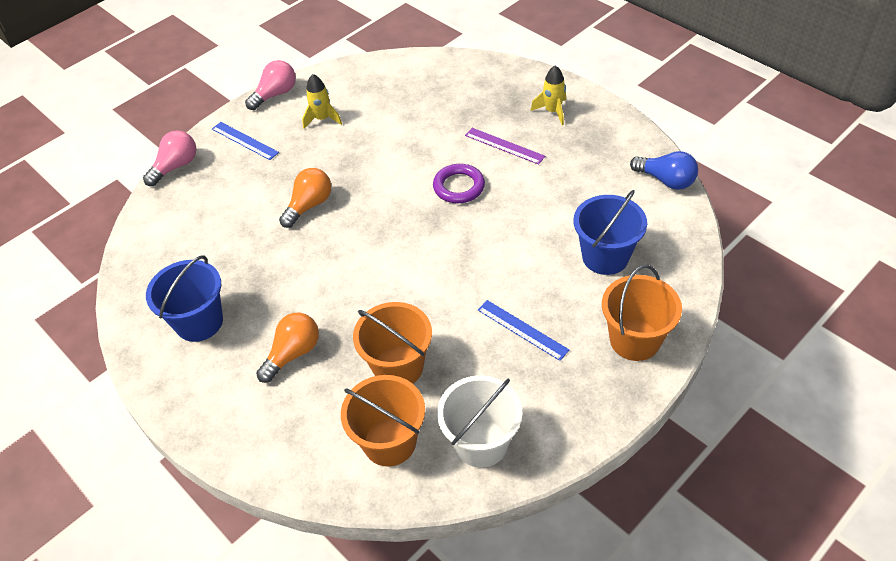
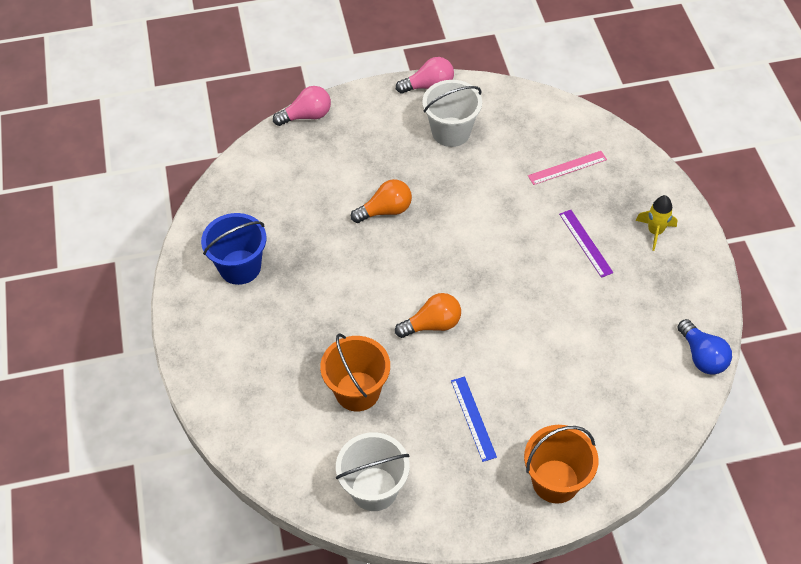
camera: 30 degrees right, 5 degrees up
blue ruler [212,122,279,160] -> none
orange light bulb [256,313,319,383] -> orange light bulb moved to [395,293,461,338]
yellow rocket [302,74,342,129] -> white bucket [422,80,482,147]
orange bucket [341,375,425,467] -> none
purple ring [433,164,485,203] -> none
blue bucket [574,190,647,275] -> none
none -> pink ruler [528,151,607,185]

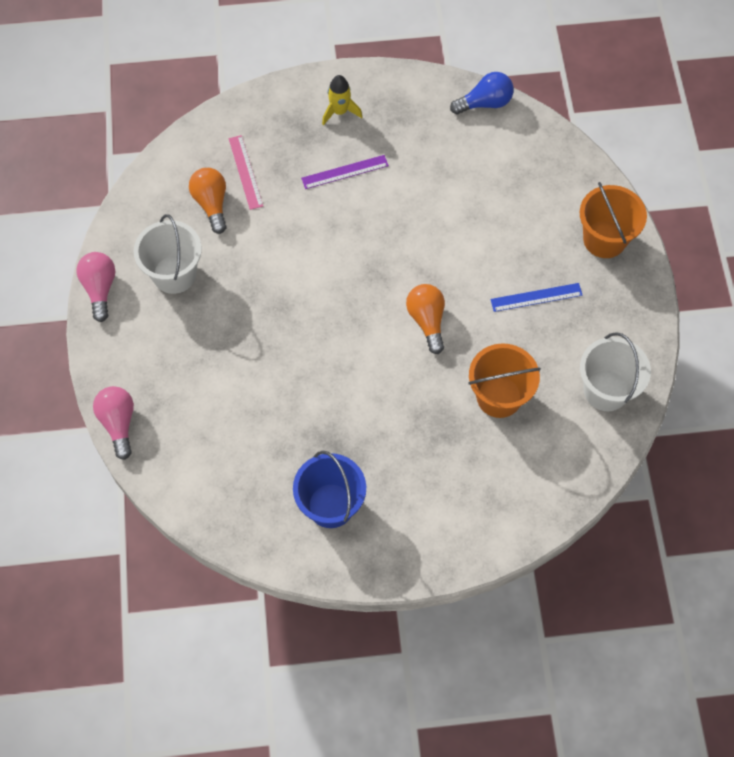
camera: 85 degrees left, 10 degrees up
orange light bulb [351,179,412,223] -> orange light bulb moved to [189,168,227,234]

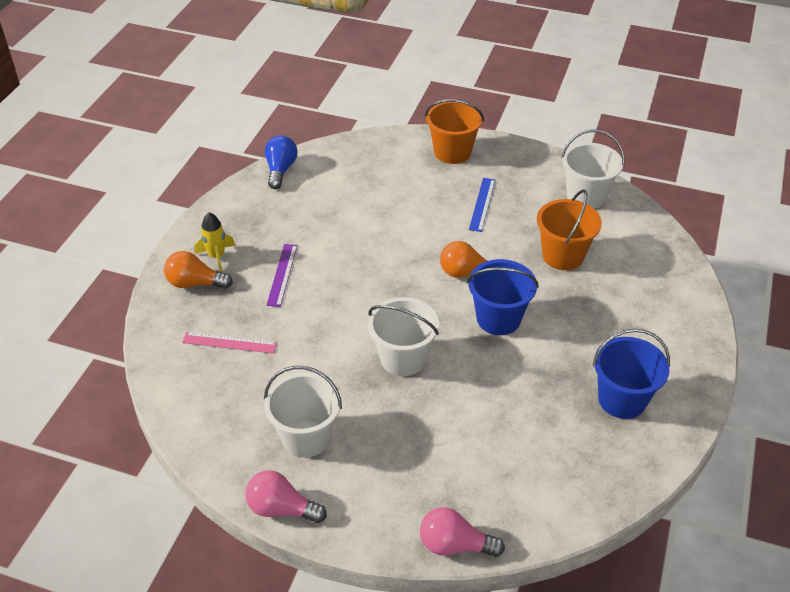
camera: 65 degrees left, 20 degrees down
orange light bulb [189,168,227,234] -> orange light bulb moved to [164,251,233,289]
none -> white bucket [368,297,439,376]
none -> blue bucket [467,259,539,335]

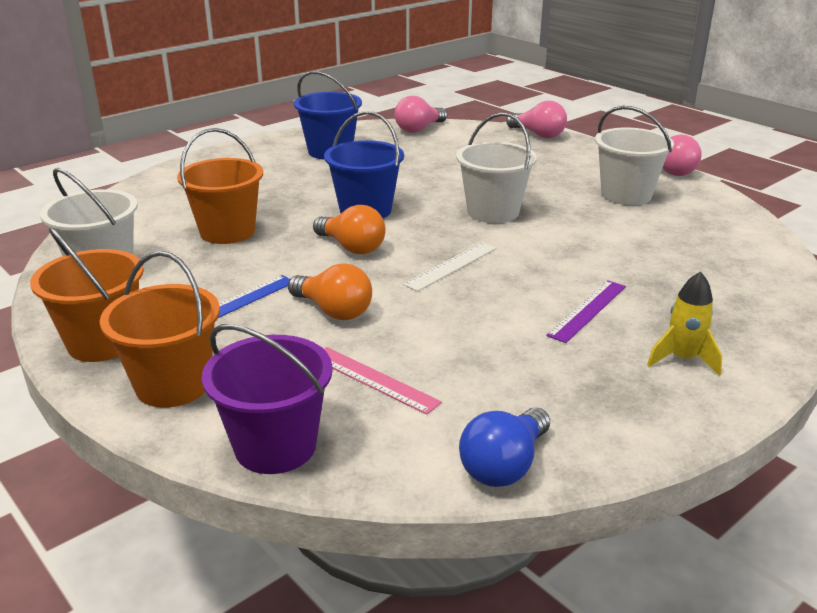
camera: 150 degrees left, 15 degrees down
orange light bulb [164,251,233,289] -> orange light bulb moved to [288,263,372,320]
pink ruler [182,332,277,354] -> pink ruler moved to [324,347,442,415]
none -> orange bucket [30,227,144,362]
none -> purple bucket [202,324,333,474]
none -> pink light bulb [394,96,447,133]
none -> white ruler [403,242,496,292]

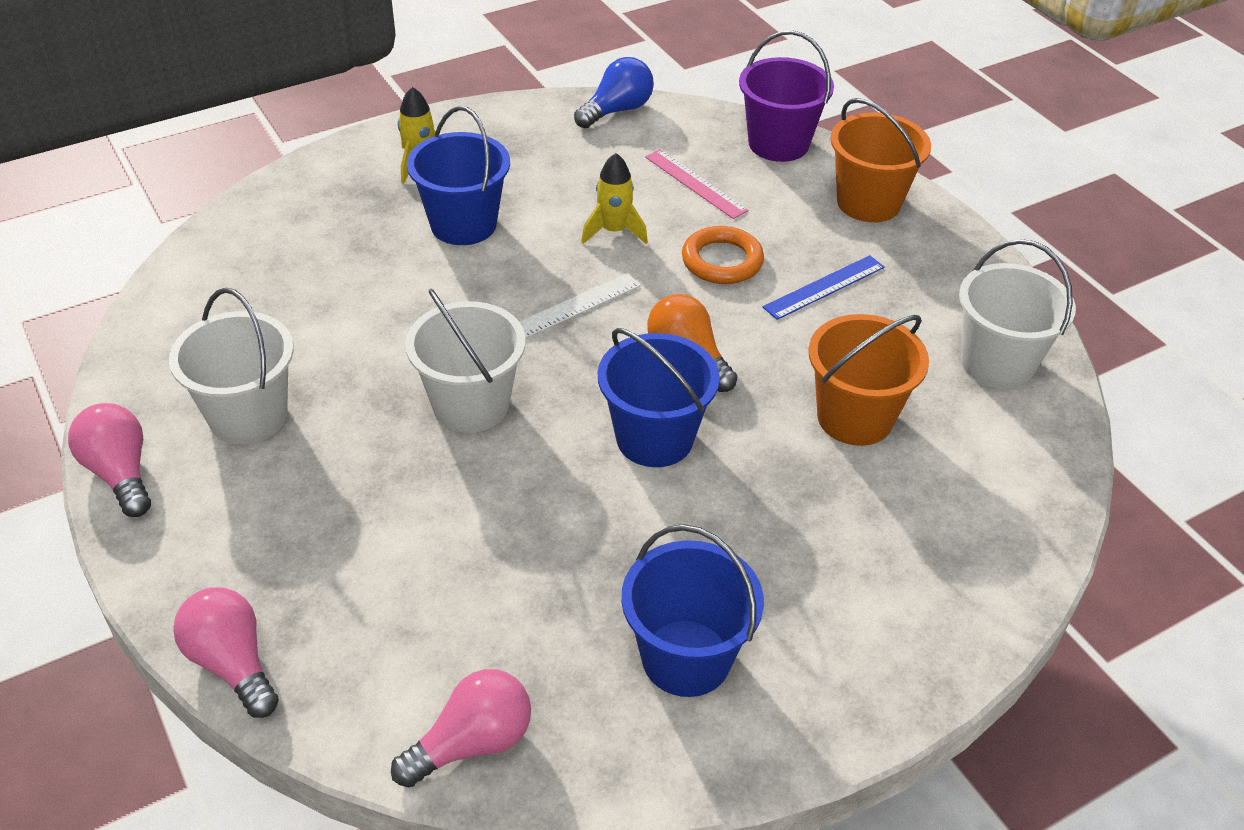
camera: 170 degrees left, 15 degrees up
orange bucket [30,227,144,362] -> none
orange light bulb [288,263,372,320] -> orange ring [682,226,764,284]
purple ruler [546,280,626,343] -> blue bucket [407,106,510,245]
none -> yellow rocket [581,153,648,244]

